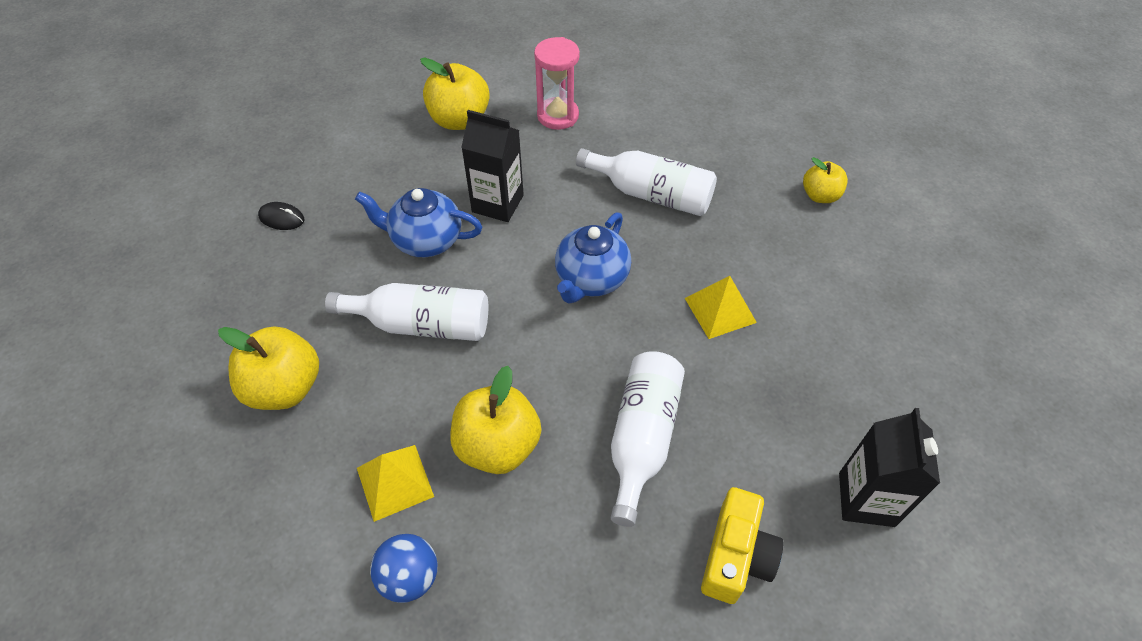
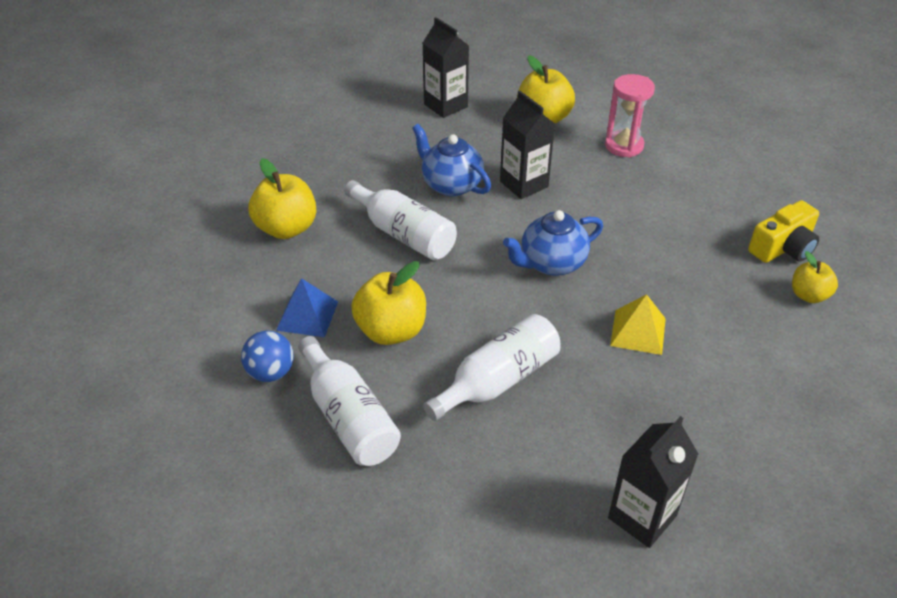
camera: 35 degrees right, 10 degrees down
black mouse [258,202,304,230] -> none
yellow pyramid [357,445,434,522] -> blue pyramid [276,278,338,337]
white bottle [576,148,717,216] -> white bottle moved to [298,336,401,466]
yellow camera [701,487,783,604] -> yellow camera moved to [748,200,819,263]
none -> black carton [422,17,469,118]

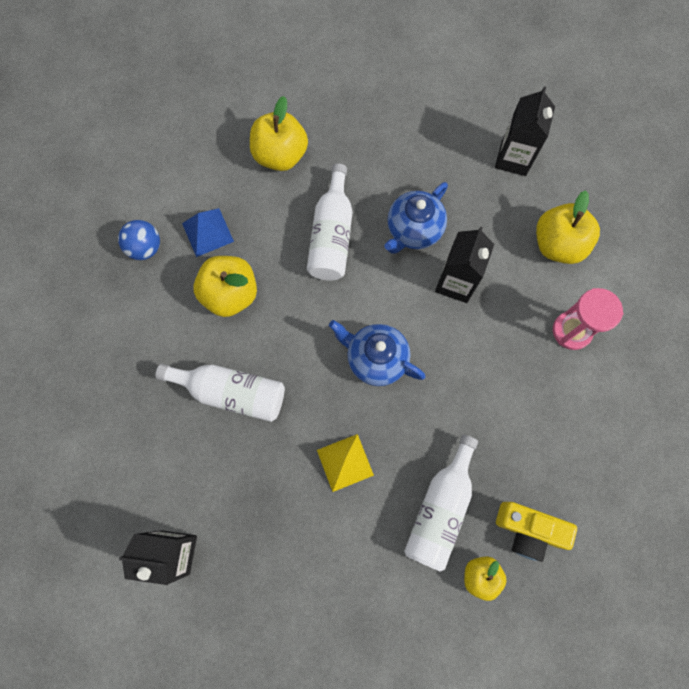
camera: 55 degrees right, 30 degrees up
white bottle [298,336,401,466] -> white bottle moved to [404,435,478,572]
blue teapot [412,124,491,196] -> blue teapot turned 150 degrees counterclockwise [384,182,448,254]

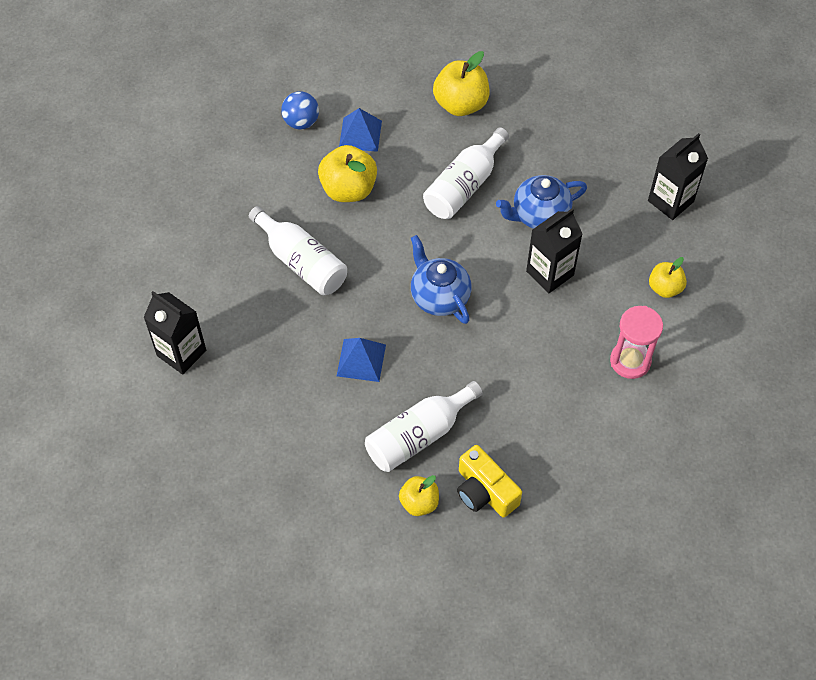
camera: 30 degrees right, 15 degrees down
yellow pyramid [317,434,374,492] -> blue pyramid [337,338,386,382]
yellow apple [536,190,600,264] -> yellow apple [649,257,687,298], size x0.60

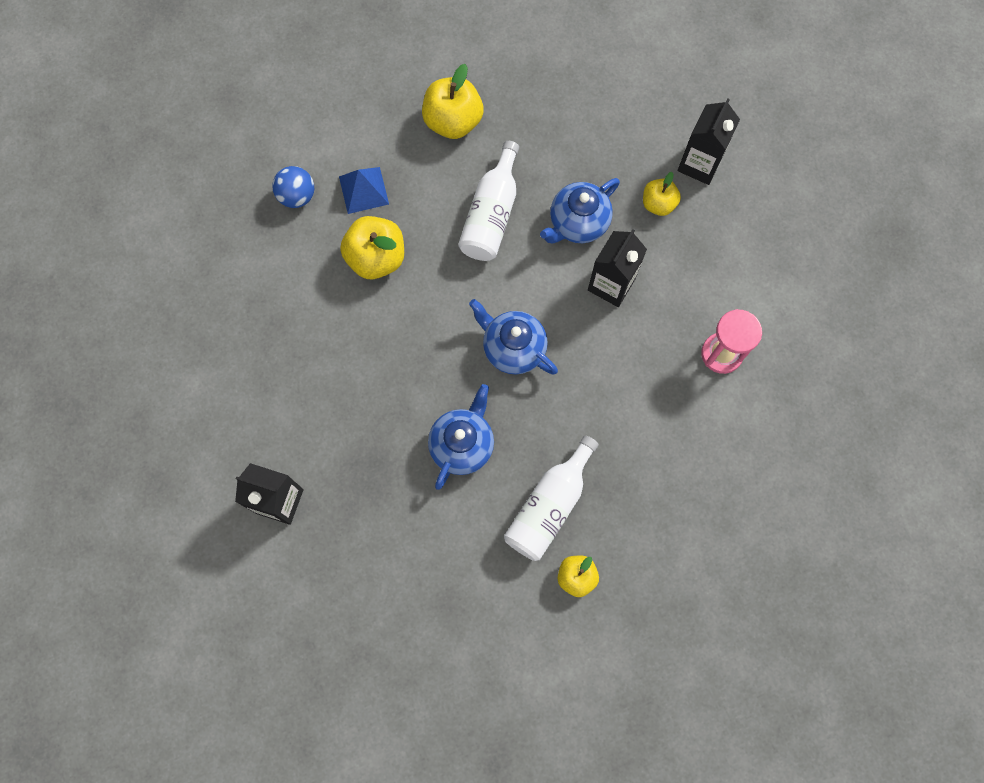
camera: 20 degrees left, 15 degrees up
white bottle [249,206,347,295] -> none
blue pyramid [337,338,386,382] -> blue teapot [428,384,494,490]
yellow camera [457,445,522,517] -> none
yellow apple [649,257,687,298] -> yellow apple moved to [643,172,681,216]

